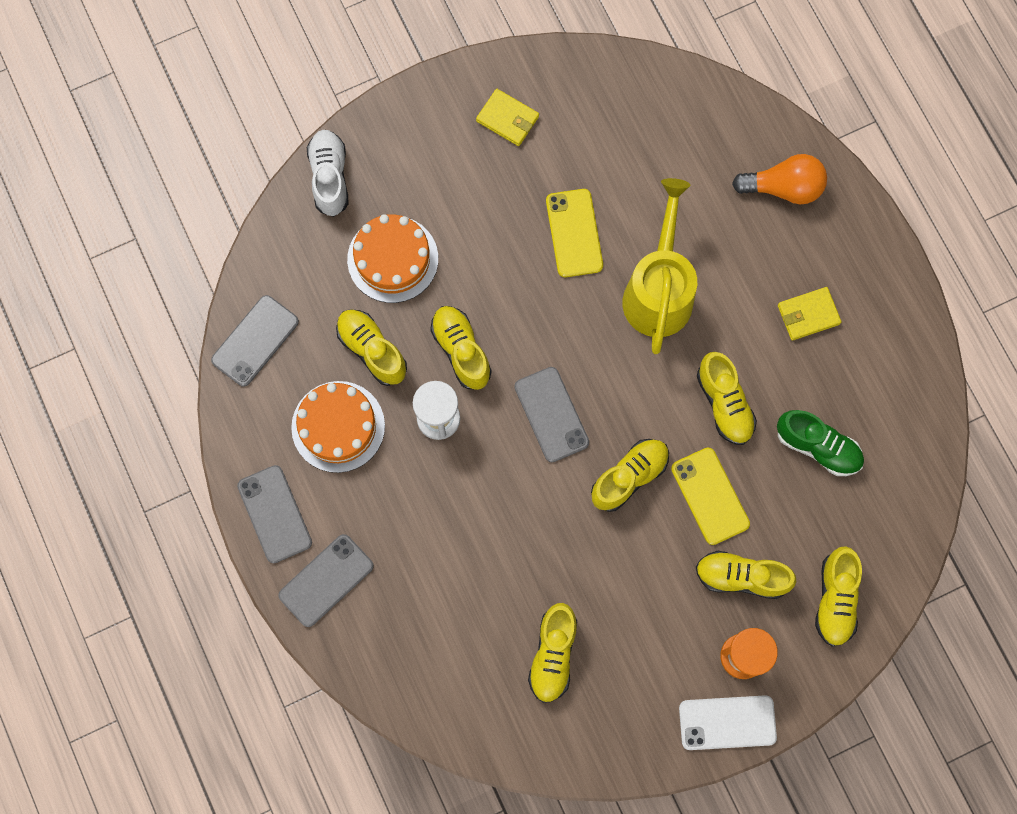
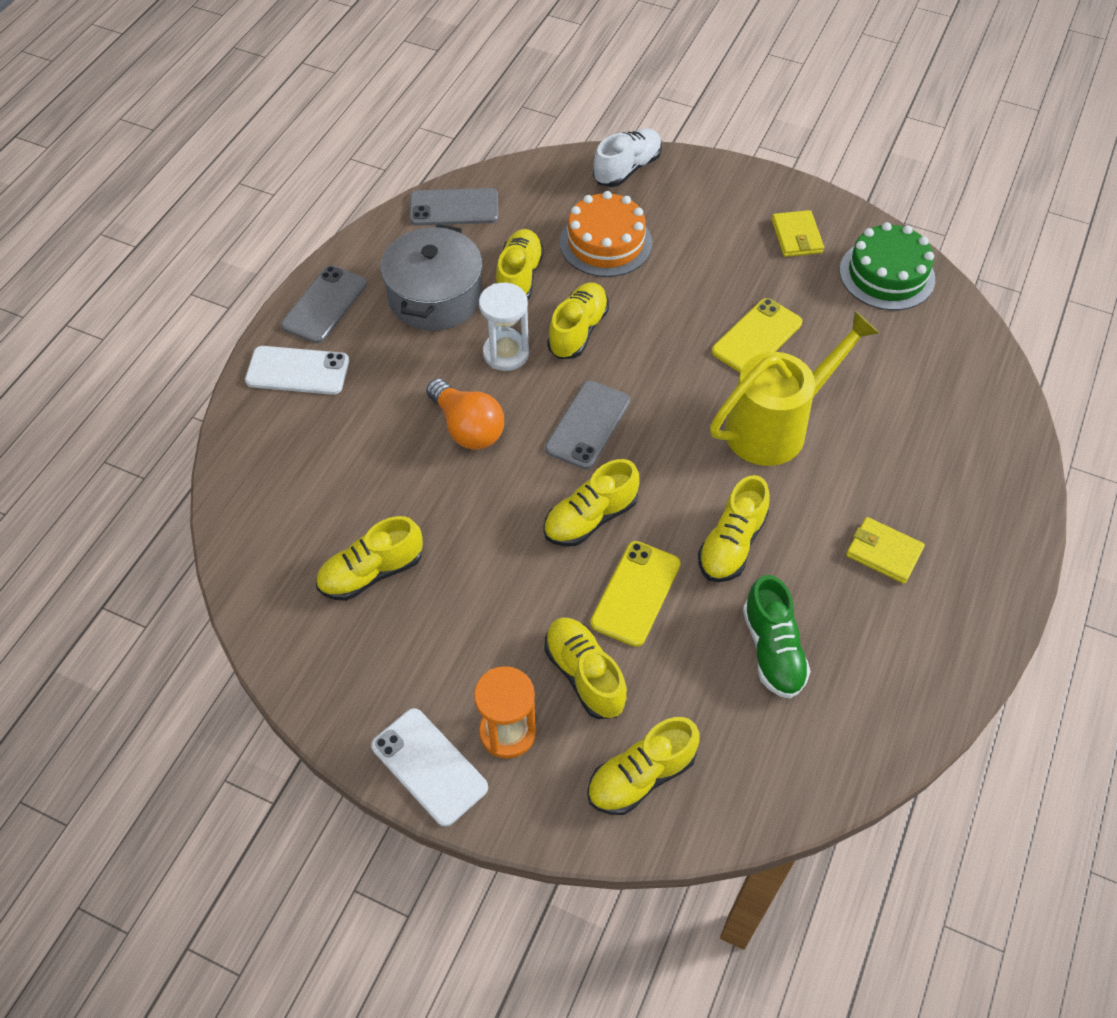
camera: 50 degrees right, 20 degrees down
grey phone [278,534,374,627] -> white phone [245,346,349,395]
orange cake [291,381,385,473] -> grey pot [380,224,482,331]
yellow shoe [591,439,669,512] -> yellow shoe turned 135 degrees clockwise [543,459,639,547]
orange light bulb [732,154,827,204] -> orange light bulb moved to [426,379,504,450]
none -> green cake [839,222,935,310]

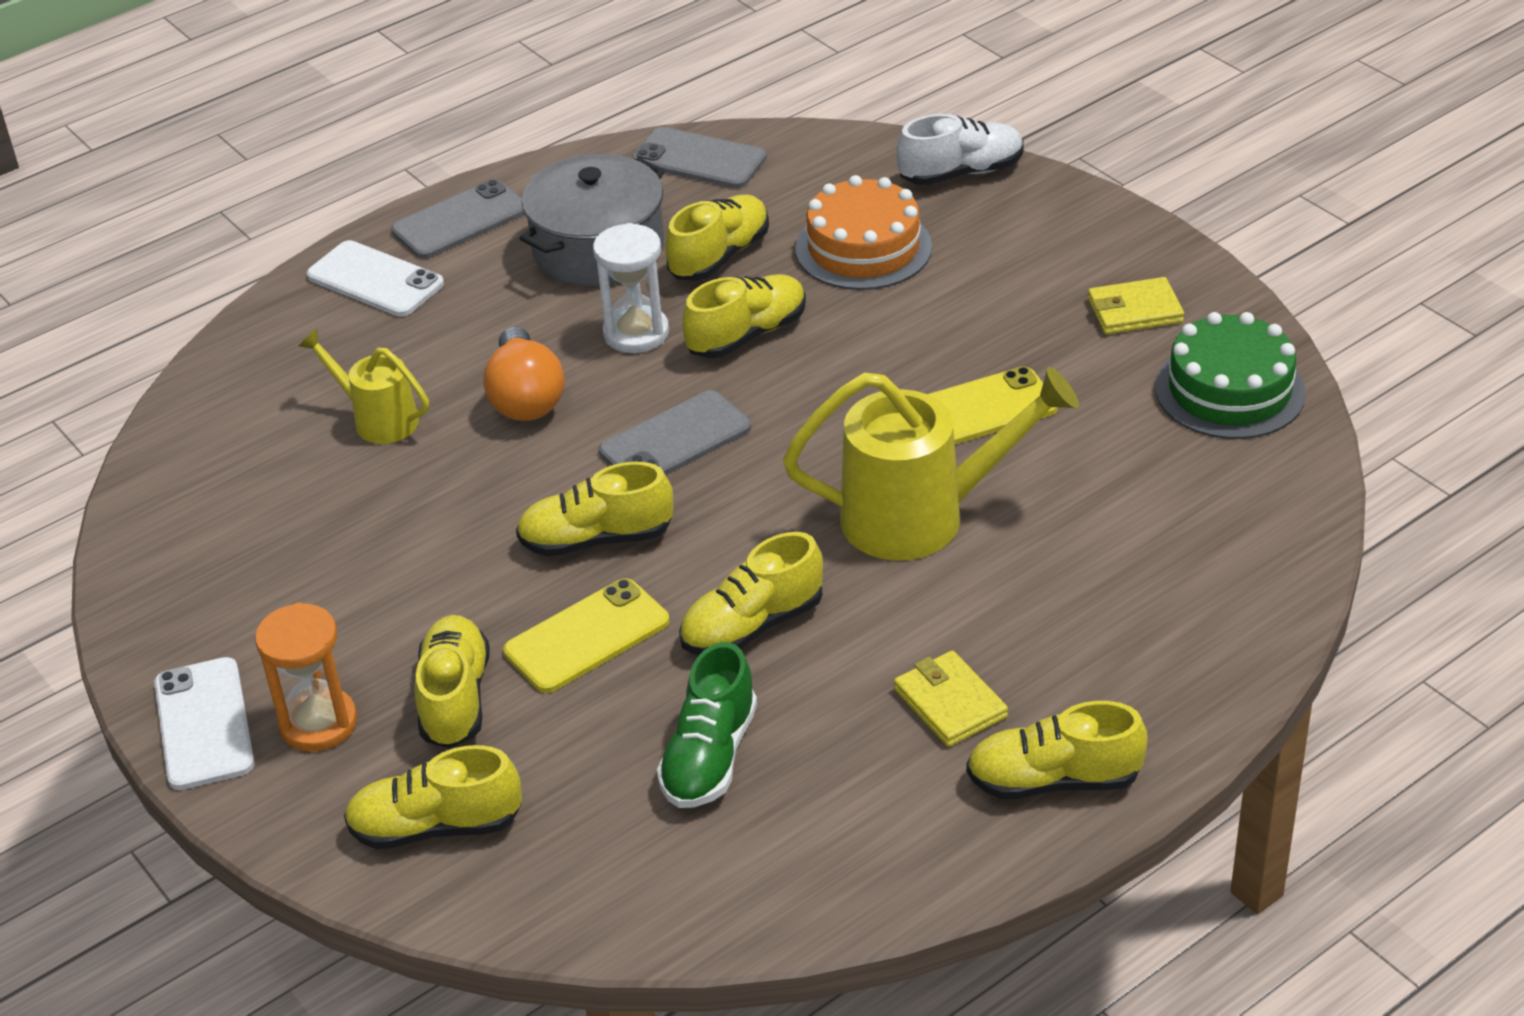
camera: 30 degrees right, 15 degrees down
yellow shoe [316,516,423,601] -> yellow shoe moved to [966,701,1148,799]
yellow wallet [772,210,824,257] -> yellow wallet turned 60 degrees clockwise [1088,277,1184,334]
none -> yellow watering can [299,329,429,444]

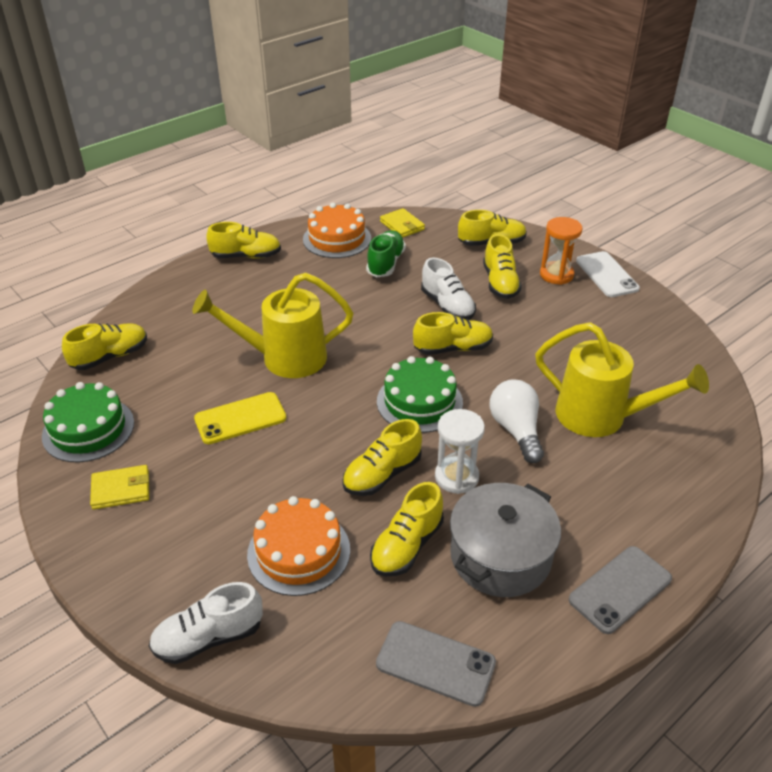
camera: 175 degrees right, 0 degrees up
yellow watering can [299,329,429,444] -> yellow watering can [535,322,709,437], size x1.78
white phone [307,240,444,317] -> none
orange light bulb [483,327,564,421] -> white light bulb [490,379,544,463]
yellow phone [503,578,670,693] -> white shoe [421,258,476,320]
grey phone [599,390,751,475] -> green cake [377,356,463,433]
yellow shoe [679,532,823,655] -> yellow shoe moved to [62,323,147,370]
yellow wallet [894,651,1008,747] -> yellow wallet moved to [380,208,425,237]
none -> orange cake [303,203,371,258]

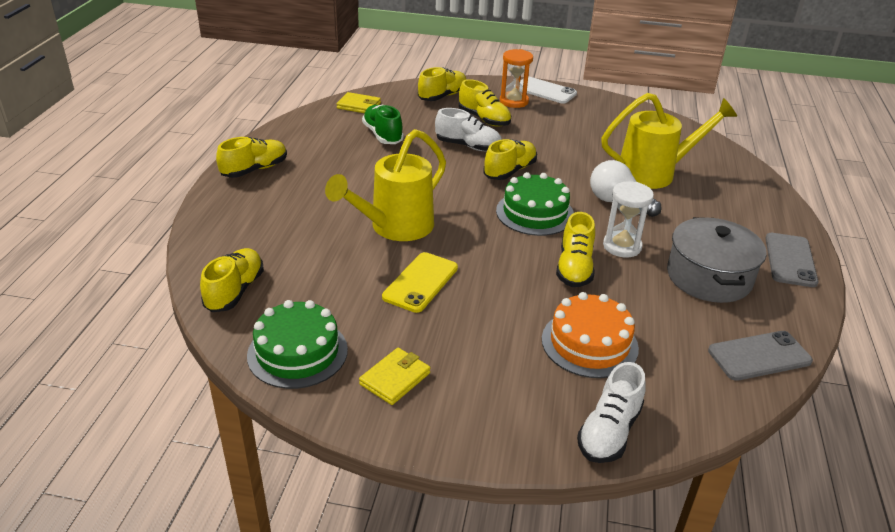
camera: 40 degrees left, 5 degrees down
orange cake [303,203,371,258] -> none
yellow shoe [370,482,444,576] -> none

